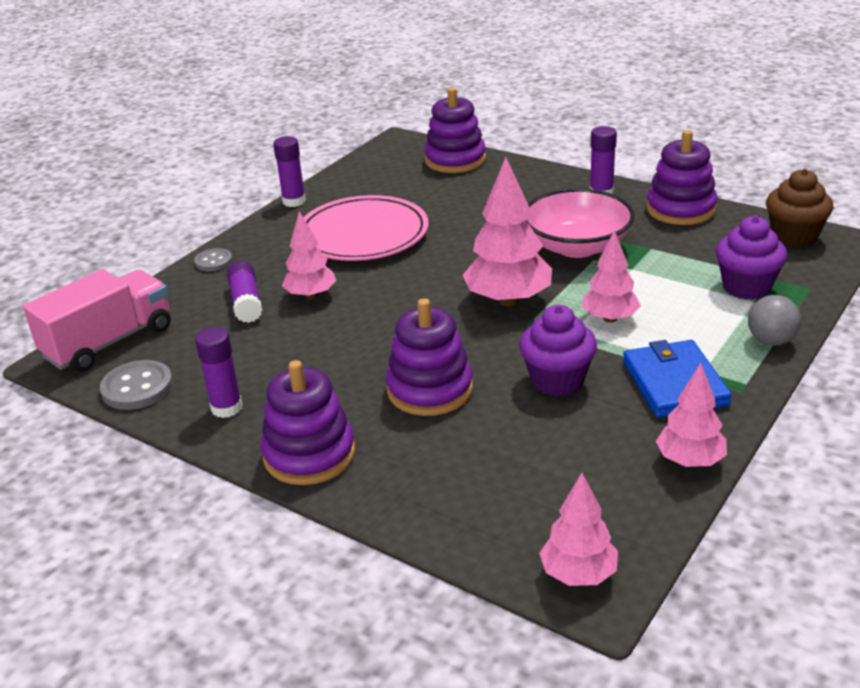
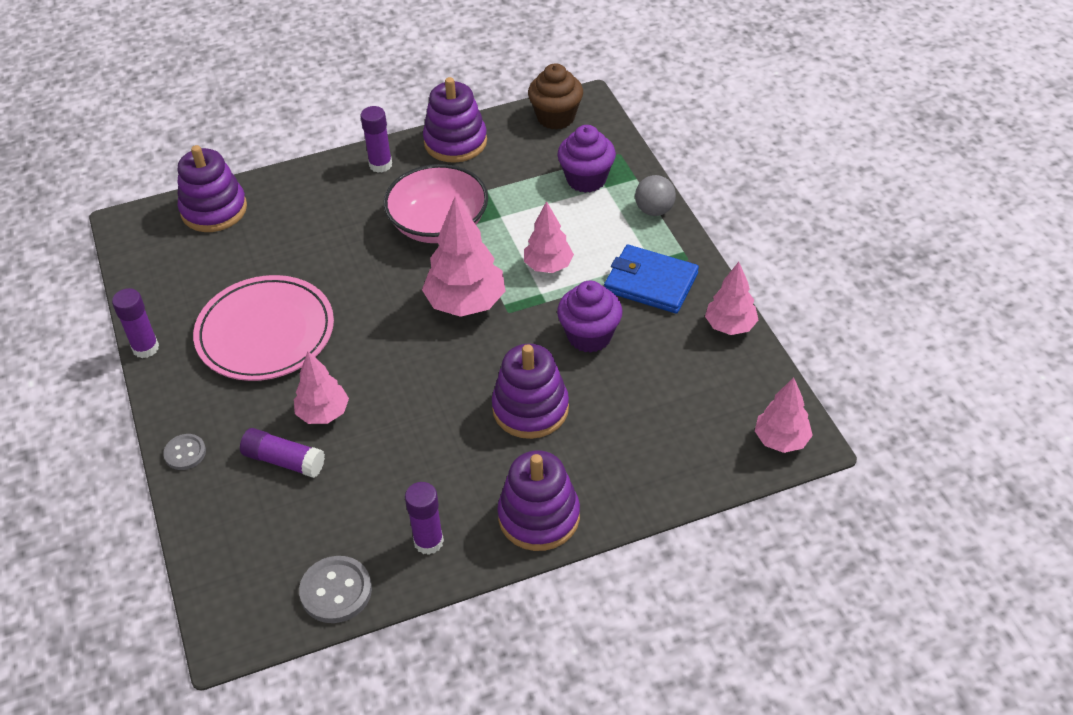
camera: 55 degrees left, 15 degrees up
pink truck [23,269,171,372] -> none

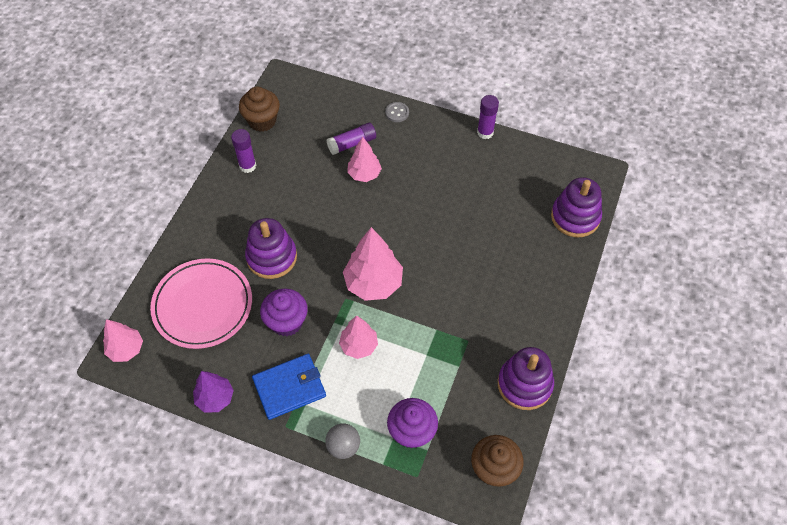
camera: 130 degrees right, 10 degrees up
pink plate [193,275,334,381] -> pink plate moved to [150,258,252,349]
grey button [299,556,372,623] -> brown cupcake [239,86,280,132]
purple glue stick [360,106,392,173] -> none
pink bowl [384,164,488,243] -> none
purple stacking toy [497,450,580,551] -> none
pink tree [705,262,758,335] -> purple tree [193,371,234,413]

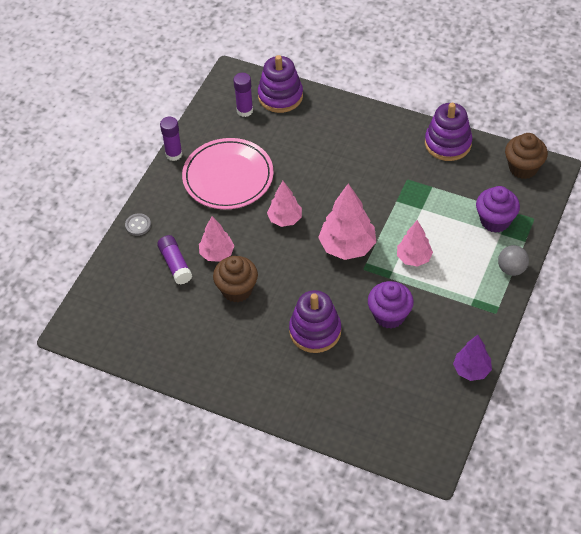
camera: 85 degrees left, 5 degrees down
pink tree [103,319,143,362] -> pink tree moved to [267,181,302,227]
pink plate [150,258,252,349] -> pink plate moved to [182,138,273,209]
purple glue stick [231,129,256,173] -> purple glue stick moved to [233,73,253,117]
brown cupcake [239,86,280,132] -> brown cupcake moved to [213,256,258,302]
blue wallet [252,354,326,420] -> none

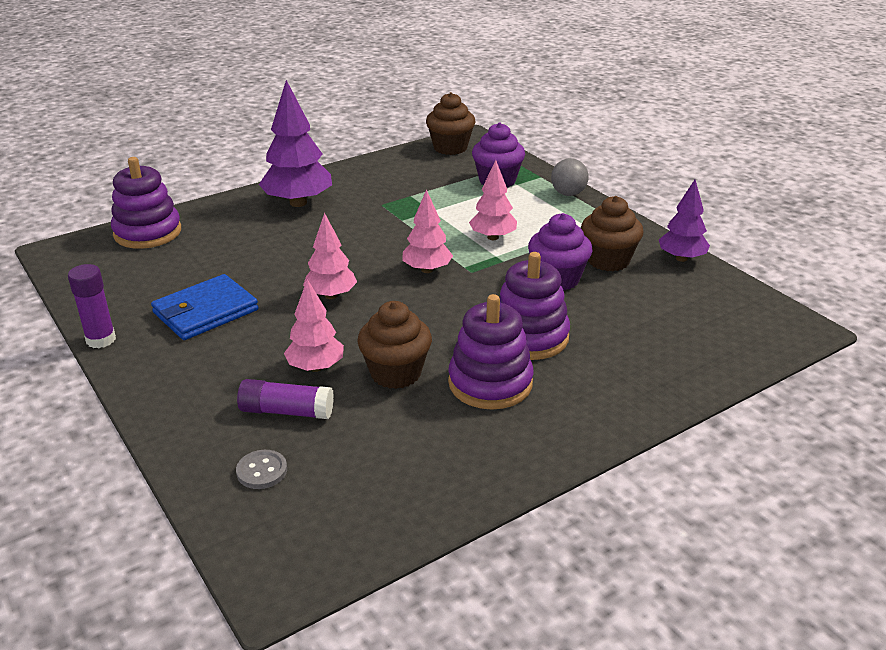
camera: 60 degrees left, 20 degrees down
grey button [125,213,151,236] -> grey button moved to [236,450,287,489]
pink plate [182,138,273,209] -> blue wallet [151,274,259,340]
purple glue stick [233,73,253,117] -> none
pink tree [318,184,376,260] -> pink tree [402,189,453,273], size x0.62
purple stacking toy [425,103,472,161] -> purple stacking toy moved to [448,294,534,410]
none -> purple tree [259,80,332,207]
none -> brown cupcake [581,196,644,271]

